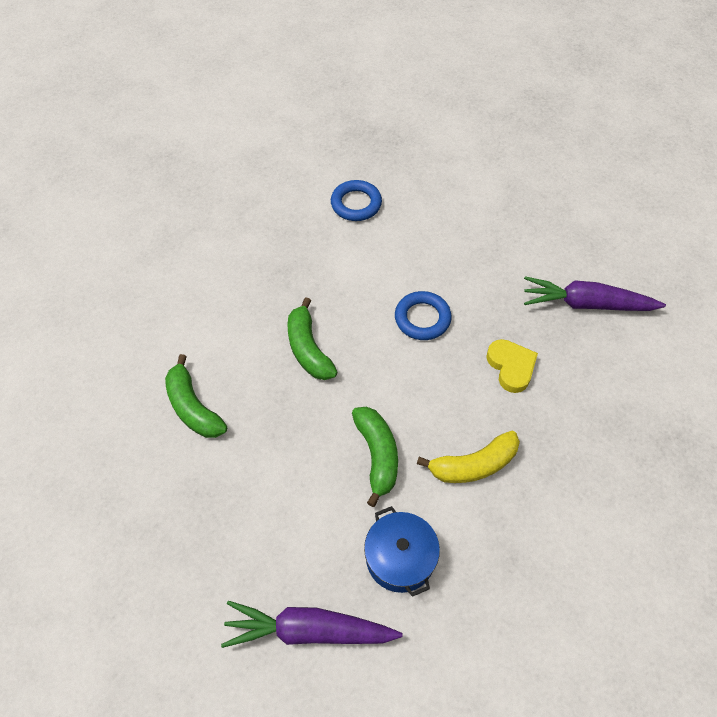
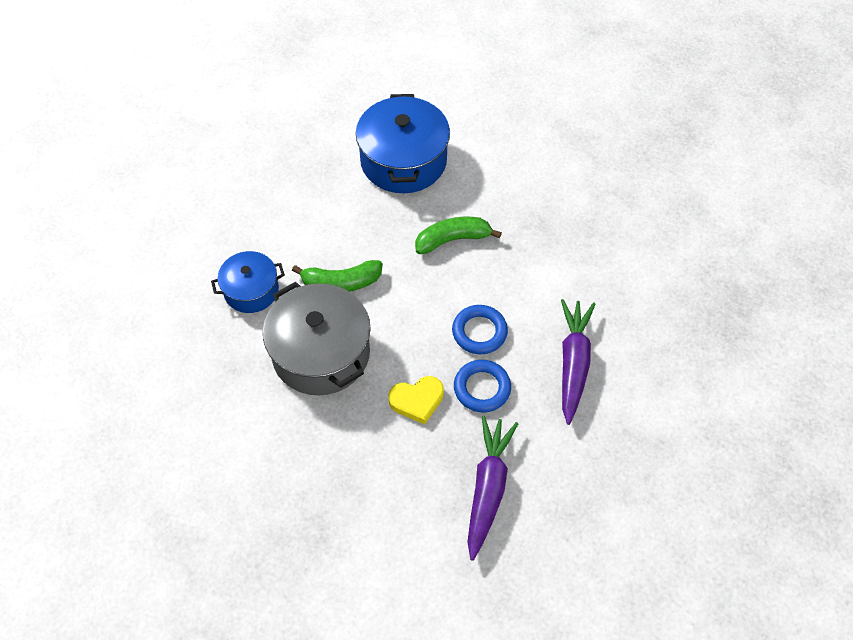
camera: 95 degrees right, 0 degrees up
green banana [165,354,227,438] -> blue pot [356,94,450,193]
purple carrot [221,601,403,648] -> purple carrot moved to [561,299,595,425]
blue ring [331,180,382,221] -> blue ring moved to [454,360,511,412]
yellow banana [417,431,520,483] -> grey pot [263,282,371,395]

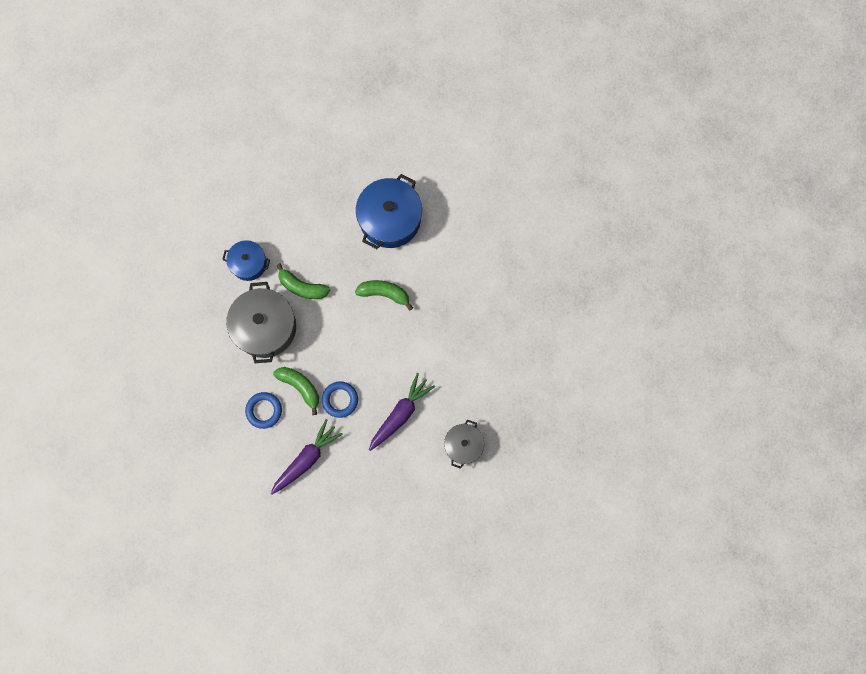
camera: 30 degrees right, 20 degrees up
yellow heart [388,376,444,424] -> green banana [273,367,319,415]
blue ring [452,305,508,354] -> blue ring moved to [245,392,282,429]
none -> grey pot [444,420,484,469]

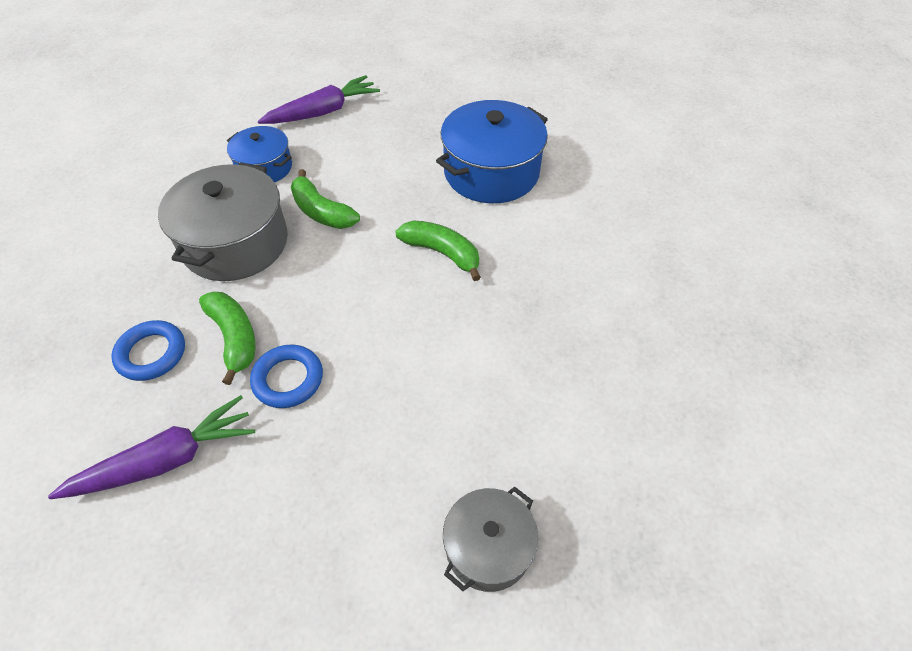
camera: 20 degrees right, 25 degrees down
purple carrot [369,373,435,451] -> purple carrot moved to [258,75,380,124]

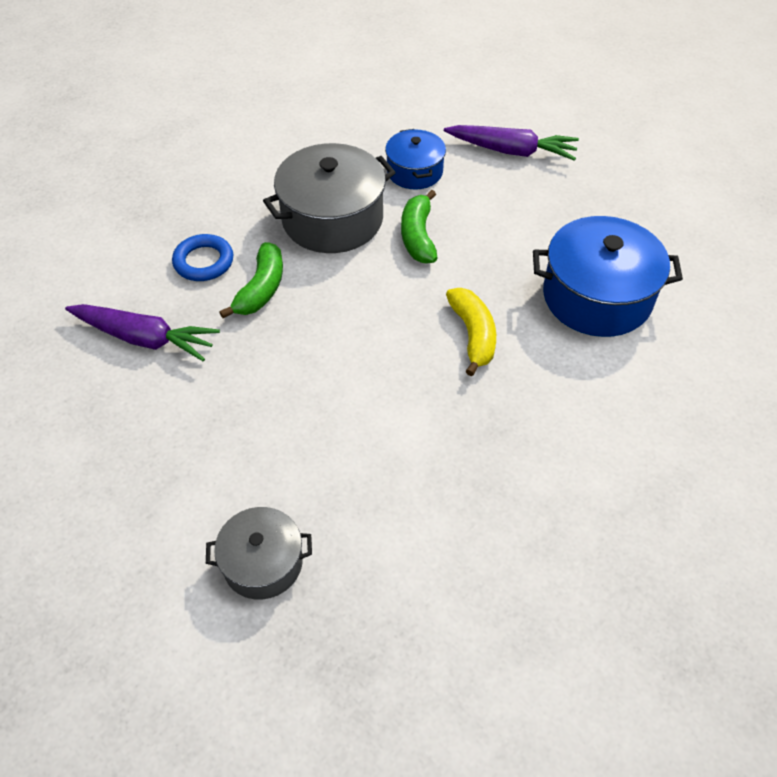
camera: 45 degrees right, 0 degrees up
blue ring [250,344,323,408] -> none
green banana [395,220,481,281] -> yellow banana [446,288,496,376]

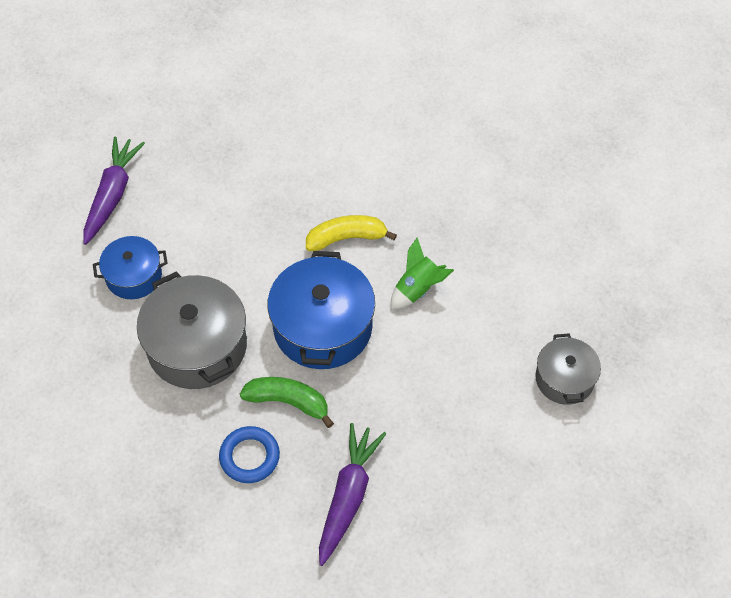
camera: 90 degrees left, 5 degrees up
green banana [401,190,437,264] -> none
blue pot [533,216,683,337] -> blue pot moved to [268,251,375,369]
none -> green rocket [391,238,454,309]

